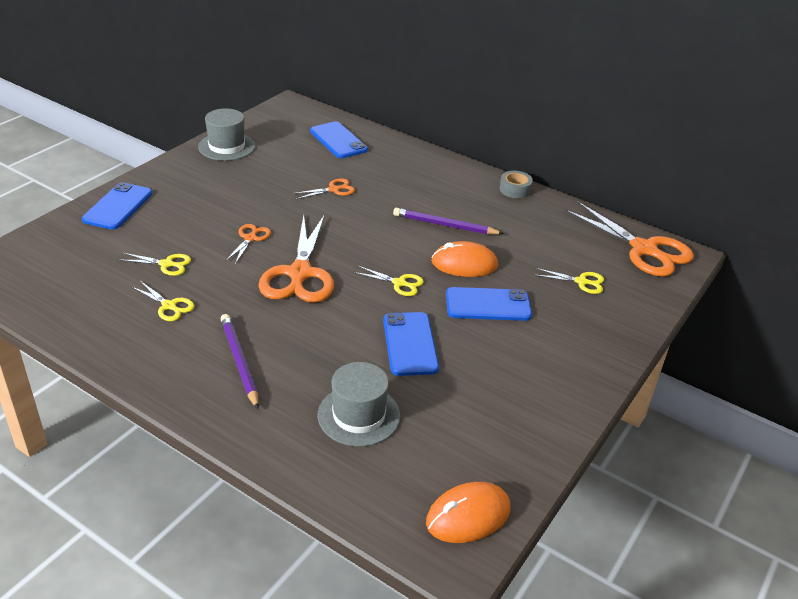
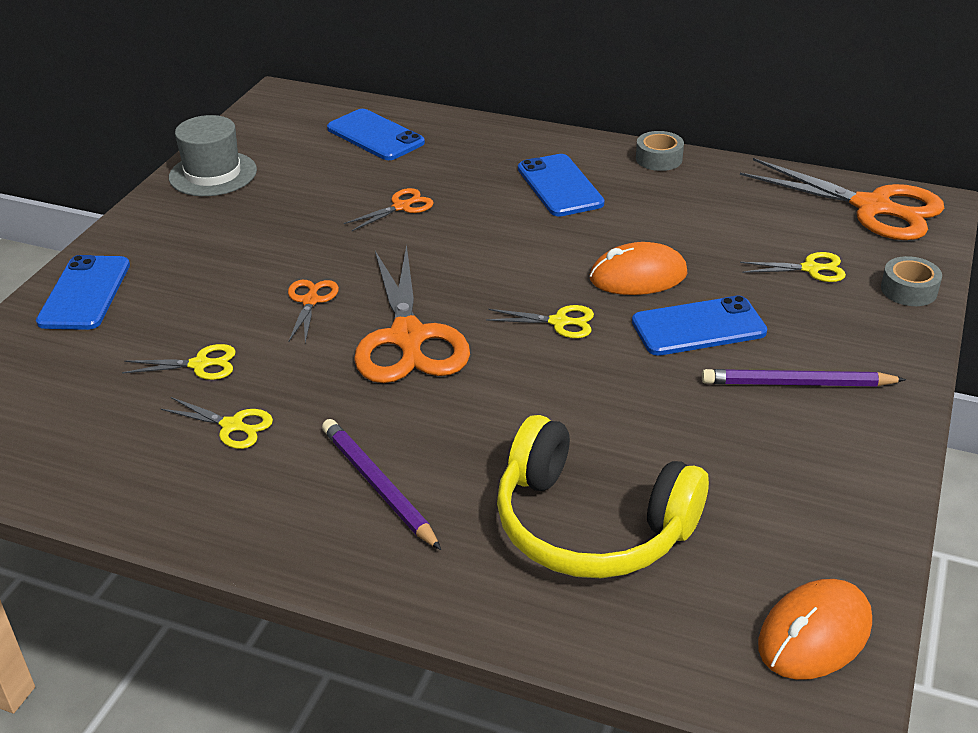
camera: 10 degrees left, 0 degrees up
grey hat [318,362,401,447] -> yellow headphones [497,415,709,578]
blue phone [383,312,439,376] -> blue phone moved to [518,154,604,217]
purple pencil [393,208,504,235] -> purple pencil moved to [702,369,906,386]
none -> grey tape [881,256,942,306]

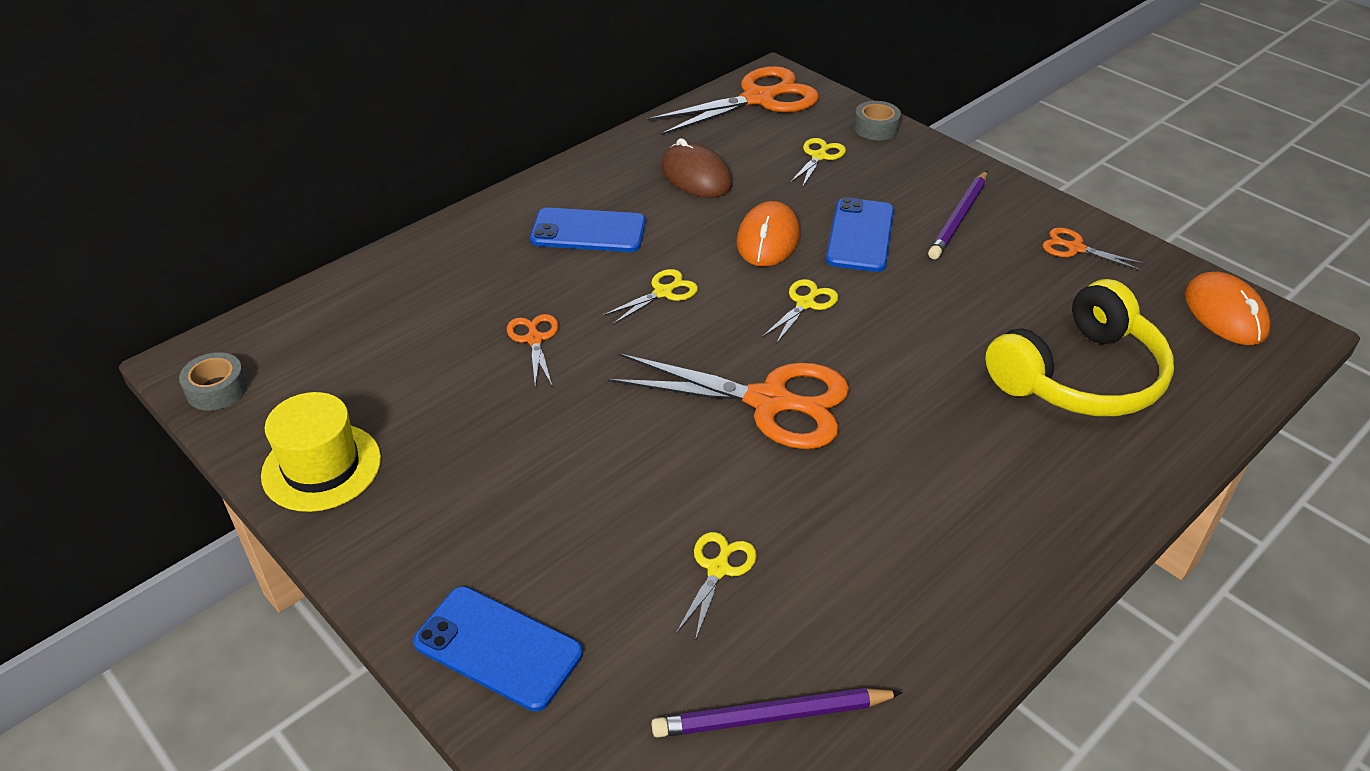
camera: 65 degrees left, 5 degrees up
yellow scissors [161,397,273,449] -> yellow scissors moved to [603,269,698,325]
grey hat [169,115,257,196] -> yellow hat [261,392,381,512]
orange scissors [288,280,339,343] -> orange scissors moved to [1042,228,1145,271]
purple pencil [322,419,441,550] -> purple pencil moved to [651,688,903,738]
blue phone [327,109,425,160] -> none
grey tape [636,131,684,171] -> grey tape moved to [179,352,248,411]
none -> brown mouse [661,138,732,198]

